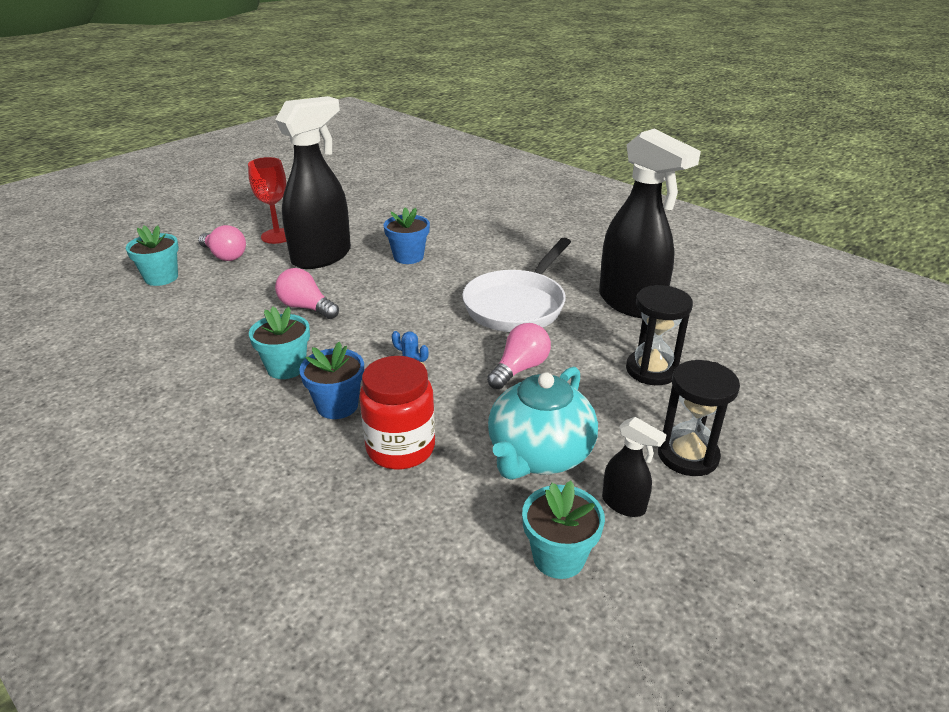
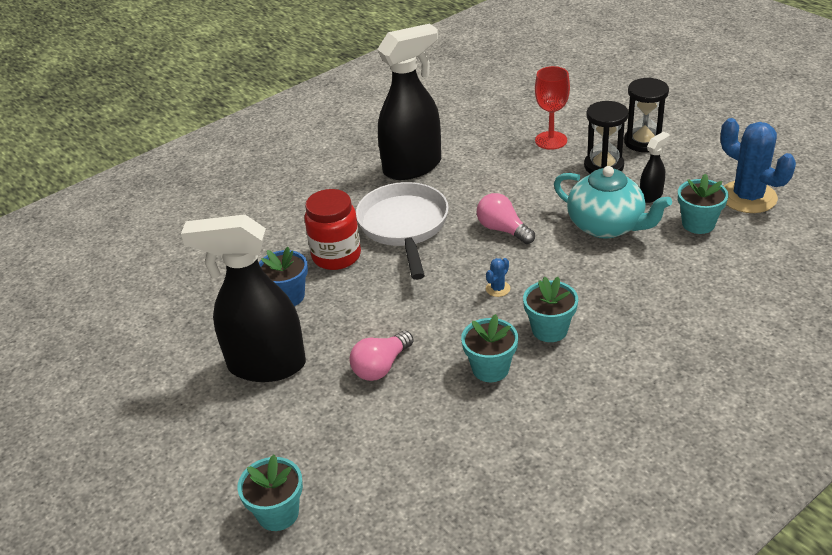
camera: 80 degrees left, 5 degrees up
pink light bulb [198,225,246,261] -> none
red goblet [248,157,287,244] -> red goblet moved to [535,66,570,150]
black spray bottle [275,96,351,269] -> black spray bottle turned 45 degrees counterclockwise [181,214,306,382]
blue flower pot [299,342,364,419] -> turquoise flower pot [523,277,578,342]
red jar [359,356,435,469] -> red jar moved to [305,189,361,270]
white pan [462,238,571,332] -> white pan turned 135 degrees counterclockwise [356,182,449,280]
black hourglass [626,285,693,385] -> black hourglass moved to [624,77,669,152]
none -> blue cactus [721,118,796,213]

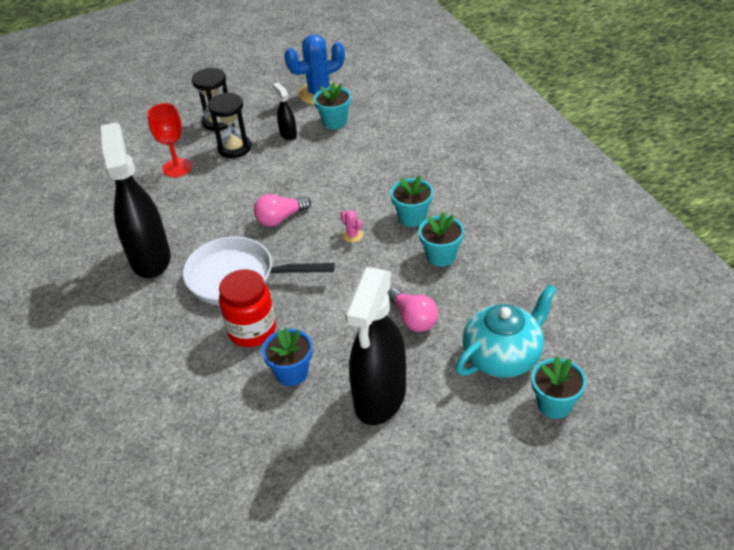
camera: 75 degrees left, 5 degrees up
blue cactus [486,258,510,297] -> pink cactus [340,210,363,242]
turquoise teapot [554,166,672,238] -> turquoise teapot moved to [456,284,557,378]

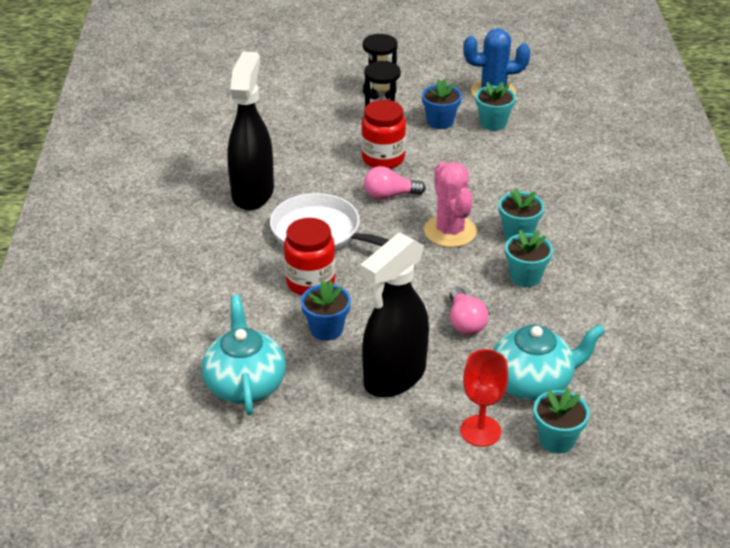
camera: 20 degrees right, 5 degrees down
red goblet [147,103,192,177] -> red goblet moved to [460,349,508,447]
black spray bottle [273,82,297,140] -> blue flower pot [422,79,462,129]
pink cactus [340,210,363,242] -> pink cactus [424,162,477,247], size x2.43
none -> turquoise teapot [202,295,286,415]
none -> red jar [361,100,406,169]

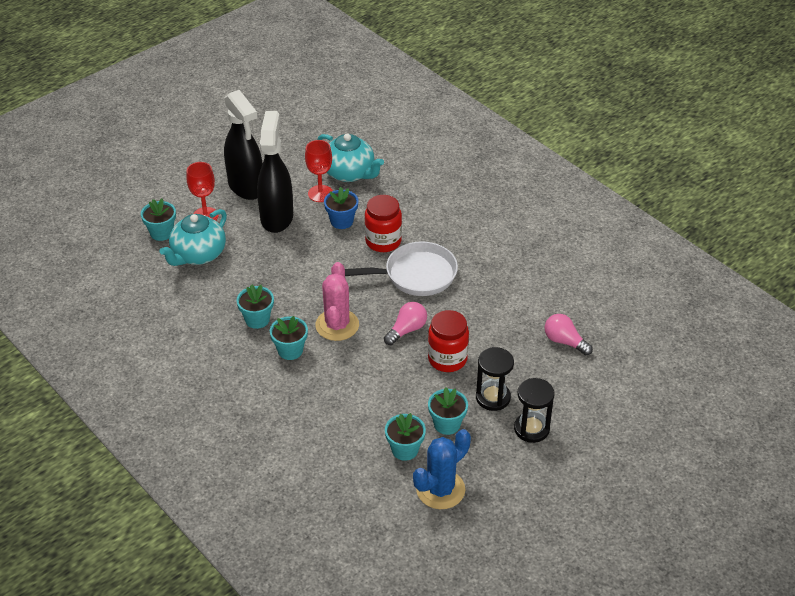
camera: 140 degrees right, 5 degrees up
black spray bottle [228,51,274,210] -> black spray bottle moved to [224,90,263,200]
blue flower pot [422,79,462,129] -> turquoise flower pot [428,387,468,435]
pink cactus [424,162,477,247] -> pink cactus turned 60 degrees clockwise [315,262,359,341]
pink light bulb [450,287,488,335] -> pink light bulb moved to [545,314,593,355]
none -> red goblet [305,140,333,202]

